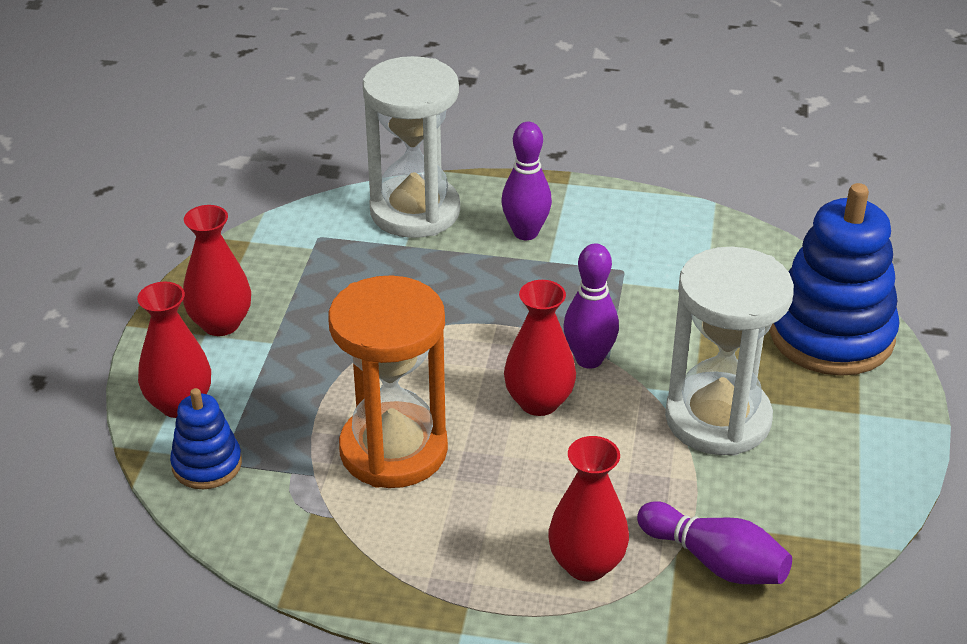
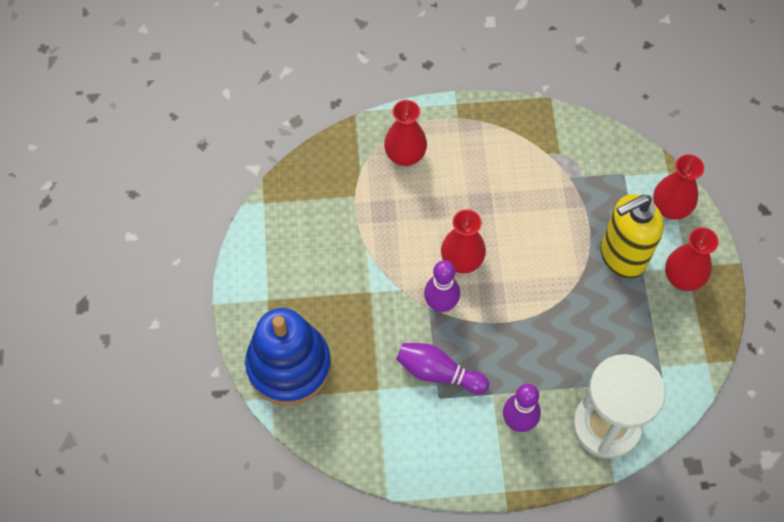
camera: 165 degrees right, 25 degrees up
blue stacking toy [170,388,242,489] -> none
orange hourglass [328,275,448,488] -> none
purple bowling pin [637,502,792,584] -> purple bowling pin moved to [396,343,489,394]
white hourglass [665,247,794,455] -> none
none -> yellow soap dispenser [601,194,664,279]

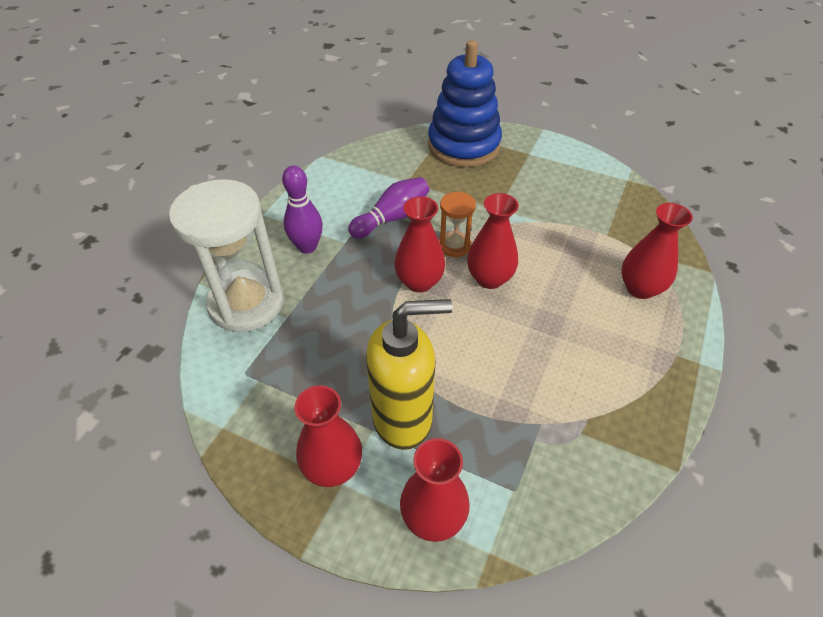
camera: 120 degrees right, 15 degrees down
purple bowling pin [424,260,460,312] -> orange hourglass [439,192,476,257]
yellow soap dispenser [601,194,664,279] -> yellow soap dispenser turned 75 degrees clockwise [366,299,453,450]
none -> red vase [394,196,445,292]

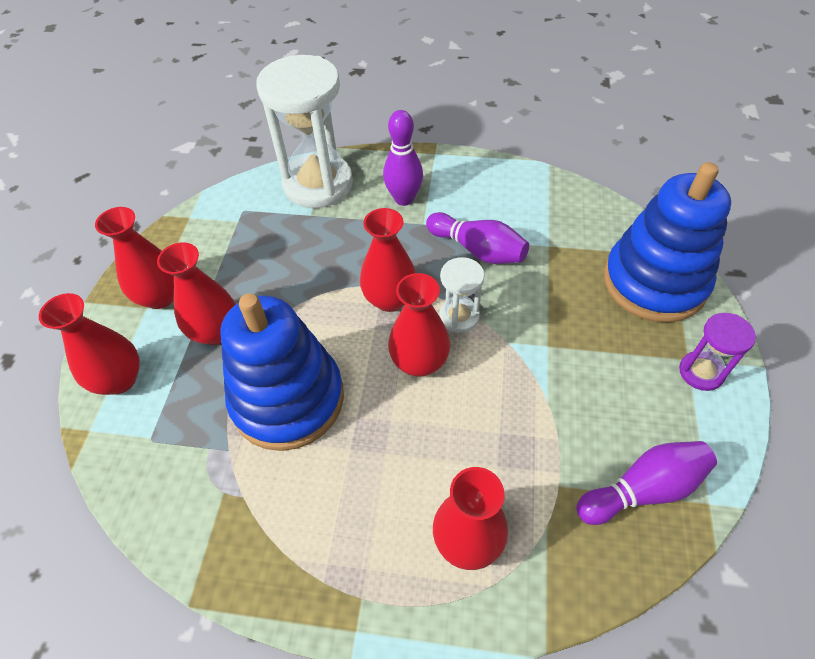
camera: 75 degrees right, 5 degrees up
yellow soap dispenser [366,299,453,450] -> red vase [157,242,236,345]
orange hourglass [439,192,476,257] -> white hourglass [439,257,485,333]
none -> blue stacking toy [220,293,344,451]
none -> purple bowling pin [576,441,717,525]
none -> purple hourglass [679,313,756,391]

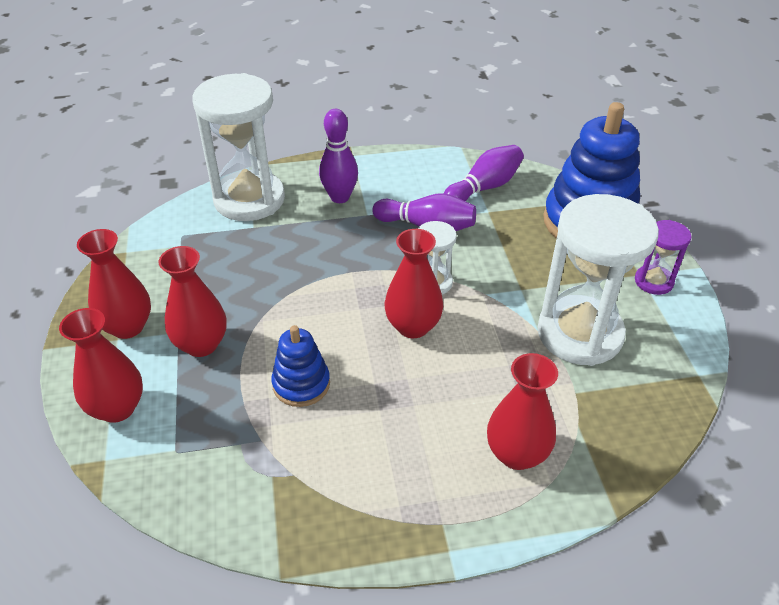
camera: 20 degrees left, 10 degrees down
blue stacking toy [220,293,344,451] -> blue stacking toy [271,325,330,407], size x0.51
red vase [360,208,416,312] -> none
purple bowling pin [576,441,717,525] -> purple bowling pin moved to [444,145,524,201]
none -> white hourglass [538,194,659,366]

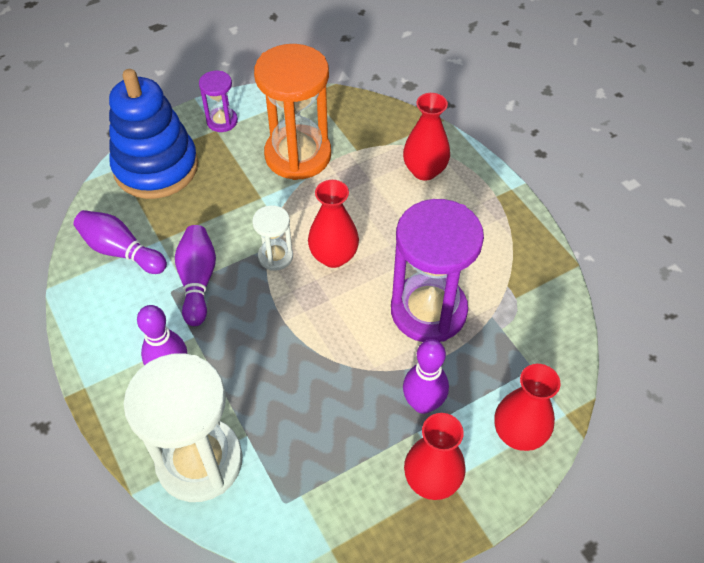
camera: 110 degrees left, 10 degrees up
red vase [158,246,227,357] -> purple bowling pin [403,339,449,414]
blue stacking toy [271,325,330,407] -> purple hourglass [391,199,484,342]
white hourglass [538,194,659,366] -> orange hourglass [254,44,331,180]

